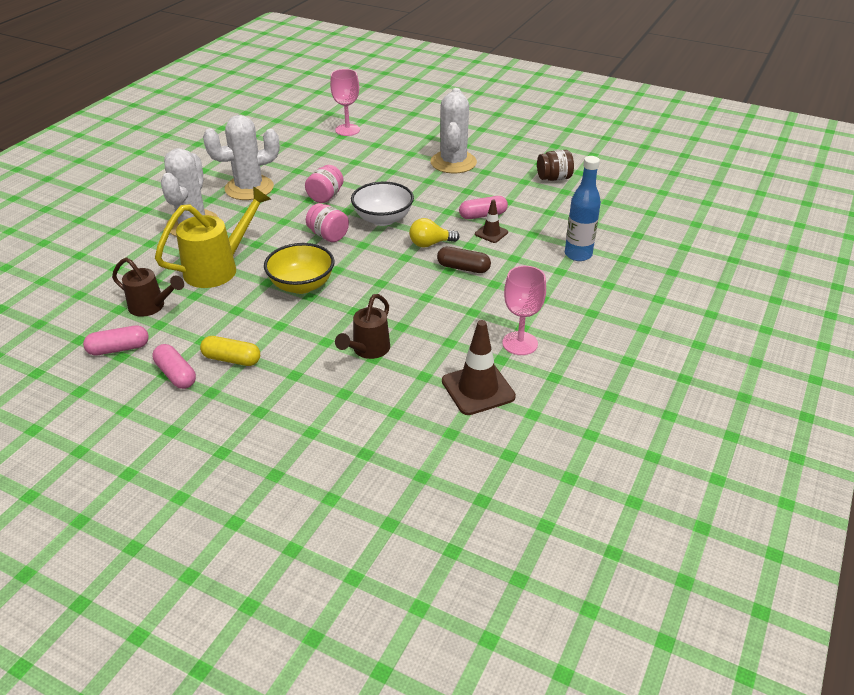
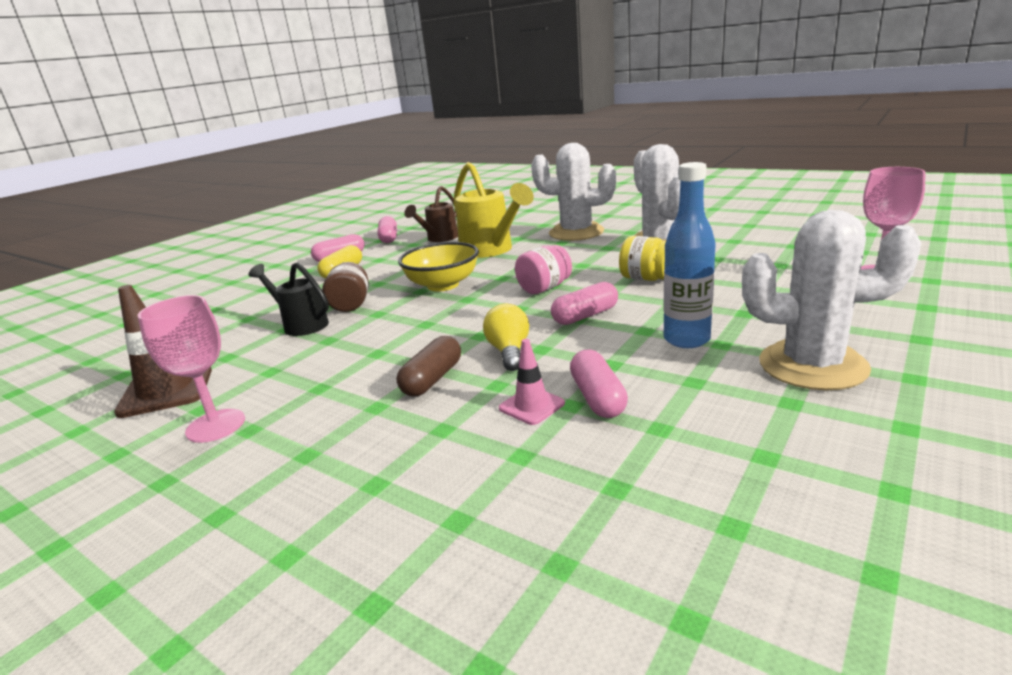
camera: 100 degrees right, 15 degrees down
pink jar [305,165,344,203] -> yellow jar [619,236,666,281]
brown watering can [335,294,390,359] -> black watering can [248,262,329,336]
white bowl [351,181,414,226] -> pink capsule [551,282,618,325]
brown traffic cone [475,199,508,243] -> pink traffic cone [499,339,565,425]
brown jar [537,150,574,181] -> brown jar moved to [322,262,369,312]
blue bottle [565,156,601,261] -> blue bottle moved to [663,162,716,348]

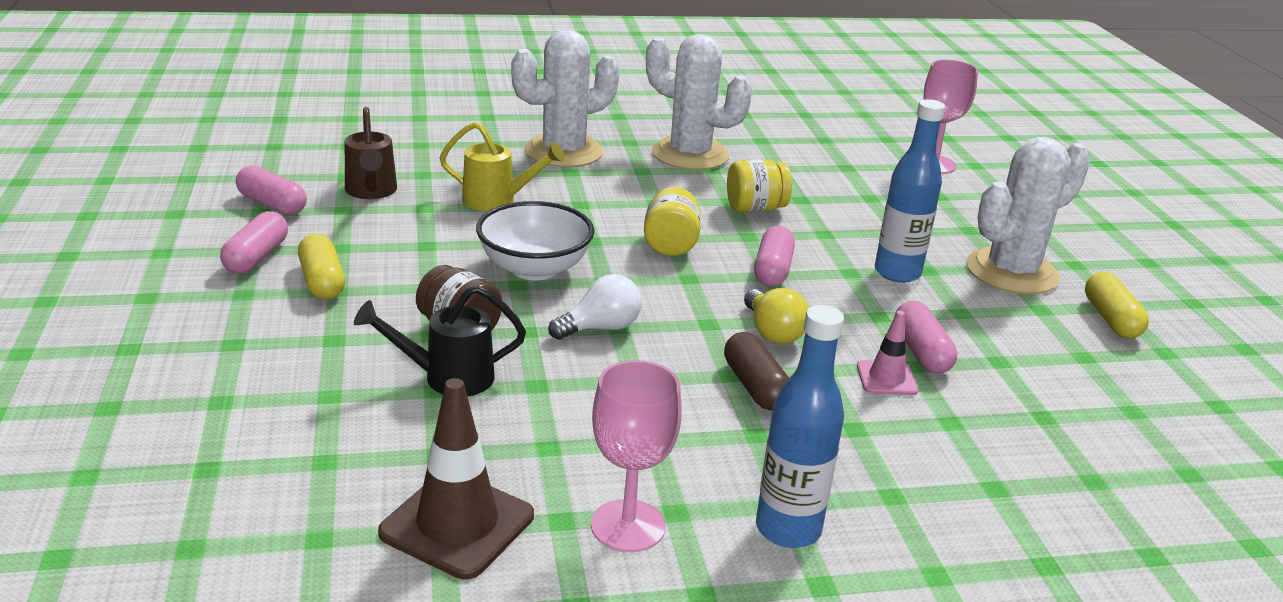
camera: 50 degrees left, 5 degrees up
yellow bowl [398,242,479,291] -> white bowl [476,201,594,280]
yellow watering can [453,162,534,258] -> yellow watering can [439,122,565,211], size x0.64
yellow light bulb [483,304,529,371] -> yellow light bulb turned 150 degrees counterclockwise [744,288,809,344]
pink jar [515,245,572,294] -> yellow jar [644,187,701,256]
pink capsule [570,350,628,418] -> pink capsule turned 45 degrees clockwise [894,301,958,374]
none -> white light bulb [548,274,642,340]
none -> blue bottle [756,305,844,548]
none -> yellow capsule [1085,272,1149,339]

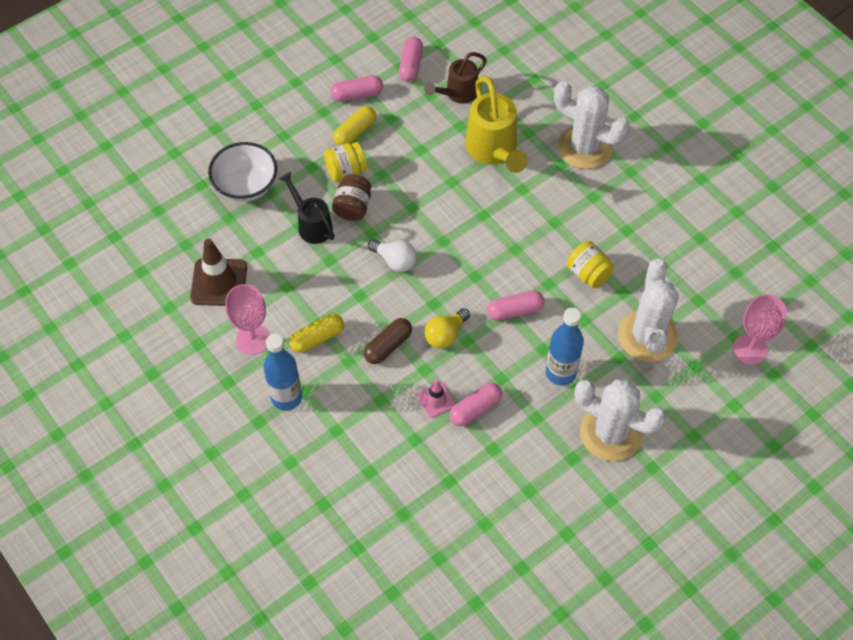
camera: 65 degrees right, 30 degrees up
yellow watering can [439,122,565,211] -> yellow watering can [465,76,528,173], size x1.57
white bowl [476,201,594,280] -> white bowl moved to [208,142,277,202]
yellow jar [644,187,701,256] -> yellow jar moved to [324,142,367,182]
white cactus [646,34,752,170] -> white cactus moved to [618,259,679,362]
yellow capsule [1085,272,1149,339] -> yellow capsule moved to [289,314,344,353]

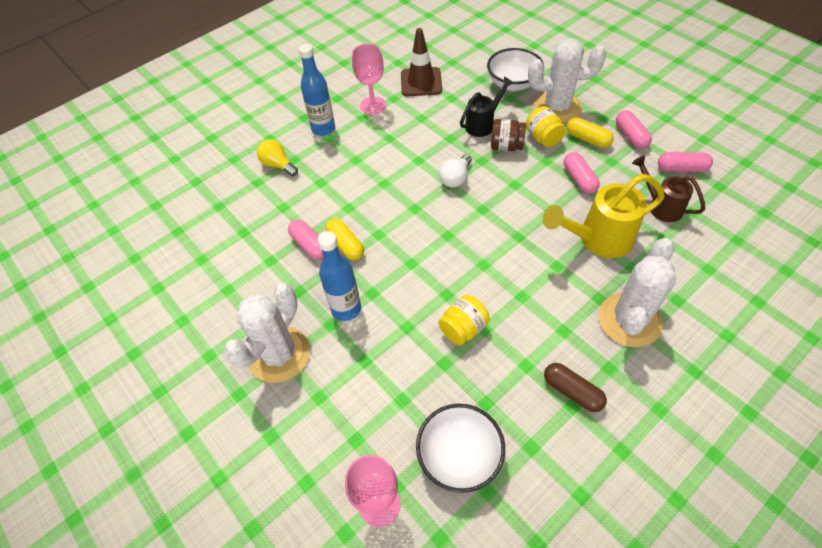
camera: 90 degrees right, 5 degrees down
yellow capsule [289,314,344,353] -> yellow capsule moved to [325,218,364,261]
brown capsule [364,318,412,364] -> brown capsule moved to [544,363,607,412]
pink traffic cone [417,379,456,418] -> none
yellow light bulb [425,308,470,349] -> yellow light bulb moved to [257,139,298,176]
pink capsule [487,290,544,321] -> pink capsule moved to [564,152,600,194]
white cactus [618,259,679,362] -> white cactus moved to [528,38,606,123]
none -> white bowl [416,404,505,493]

